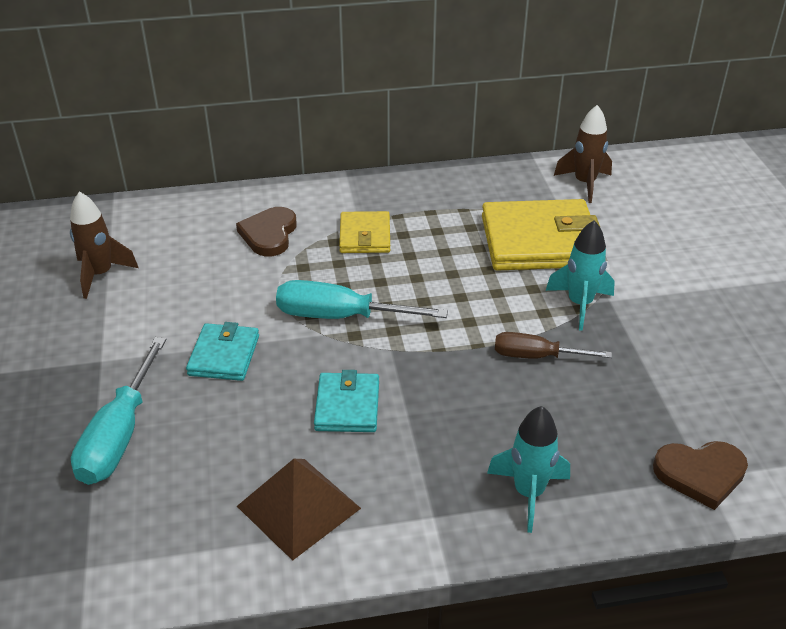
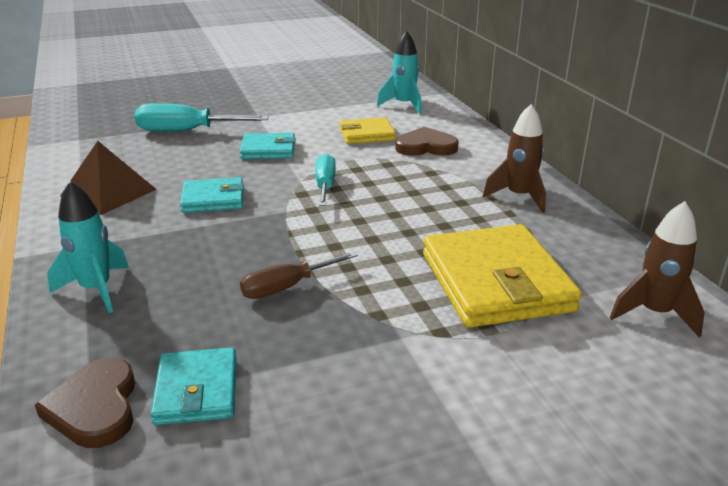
camera: 80 degrees right, 10 degrees down
brown rocket [70,192,139,299] -> brown rocket moved to [483,104,546,213]
turquoise screwdriver [276,280,448,319] -> turquoise screwdriver [315,154,336,206], size x0.65
yellow wallet [339,211,390,253] -> yellow wallet moved to [340,117,396,144]
brown screwdriver [495,332,612,359] -> brown screwdriver turned 120 degrees counterclockwise [240,251,358,299]
turquoise rocket [546,220,615,331] -> turquoise rocket moved to [377,31,422,114]
none -> turquoise wallet [150,347,237,425]

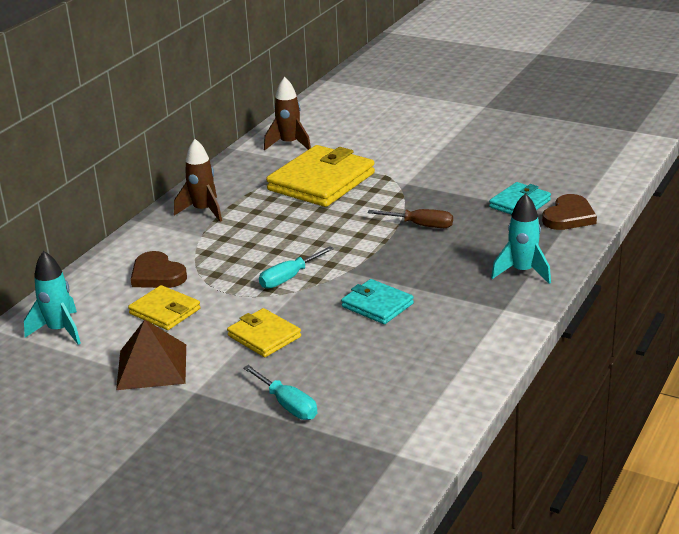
camera: 130 degrees left, 0 degrees up
brown pyramid [60,141,157,215] -> brown pyramid moved to [116,320,186,390]
turquoise screwdriver [135,103,269,131] -> turquoise screwdriver [243,365,317,420], size x0.65
turquoise wallet [240,133,296,159] -> yellow wallet [227,308,301,357]

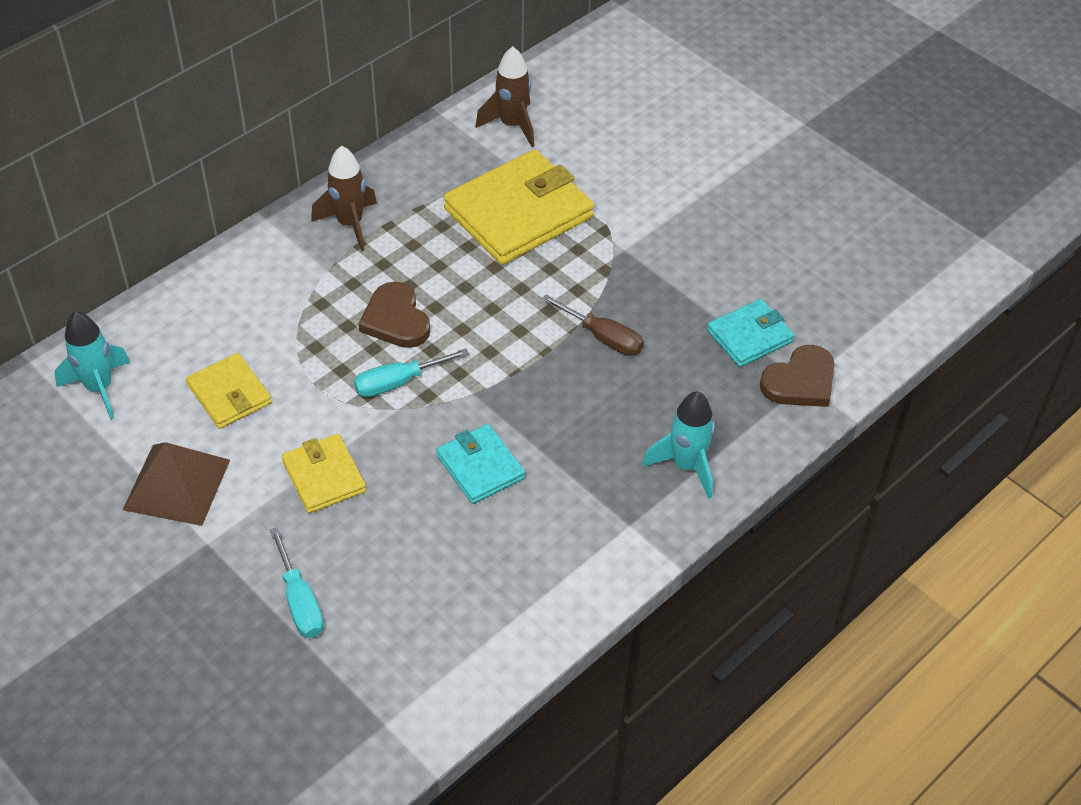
camera: 15 degrees right, 20 degrees up
brown heart [131,251,187,288] -> brown heart moved to [359,282,430,348]

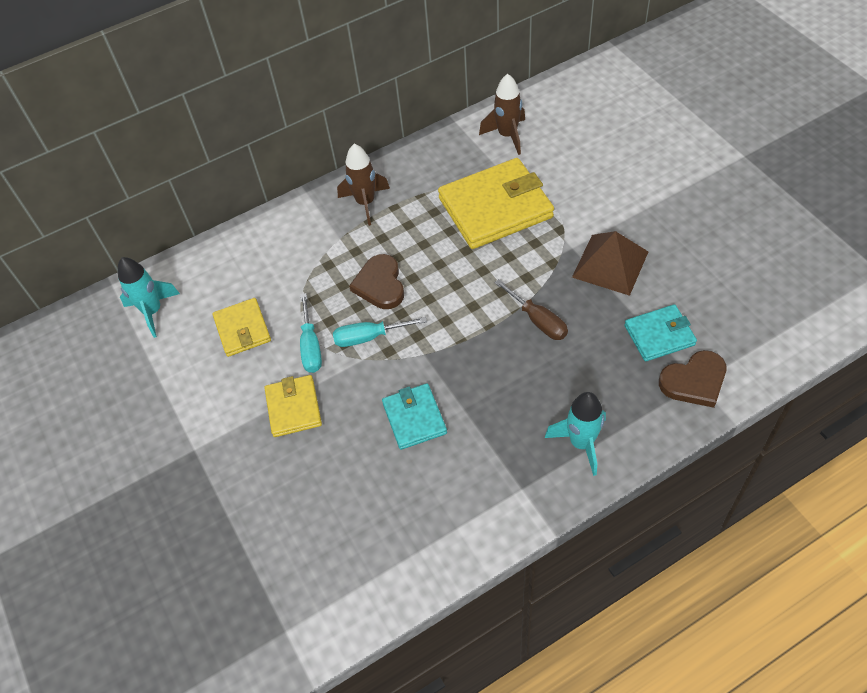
camera: 20 degrees right, 5 degrees up
brown pyramid [123,442,230,526] -> brown pyramid moved to [572,231,648,296]
turquoise screwdriver [270,527,324,638] -> turquoise screwdriver moved to [300,293,322,373]

